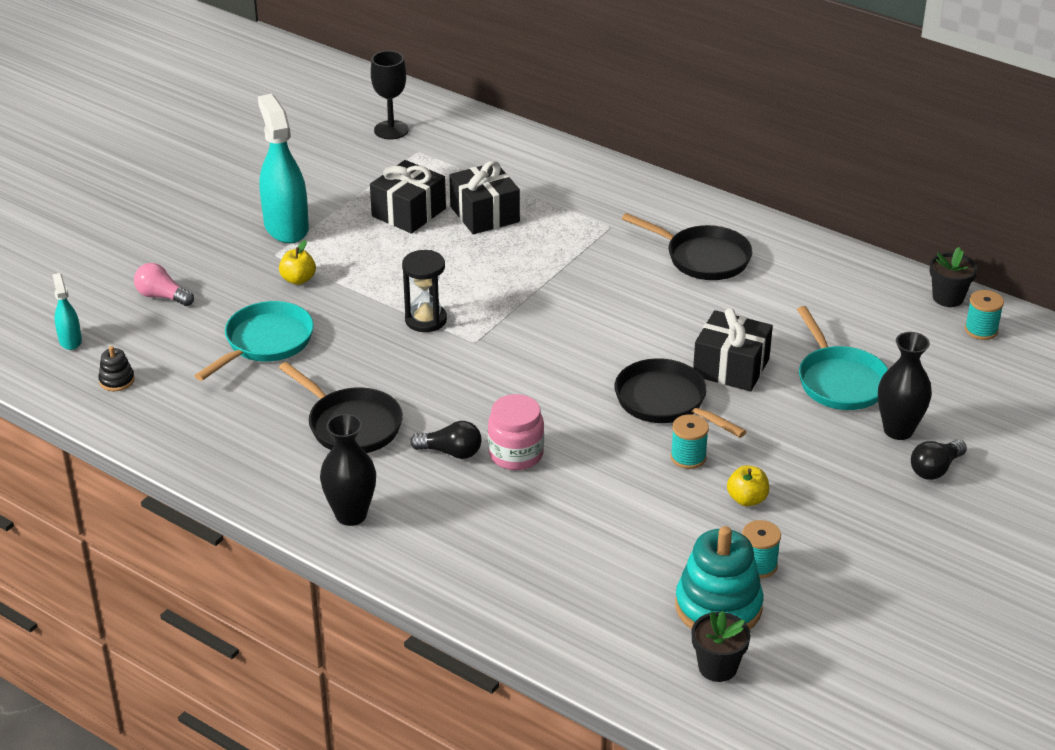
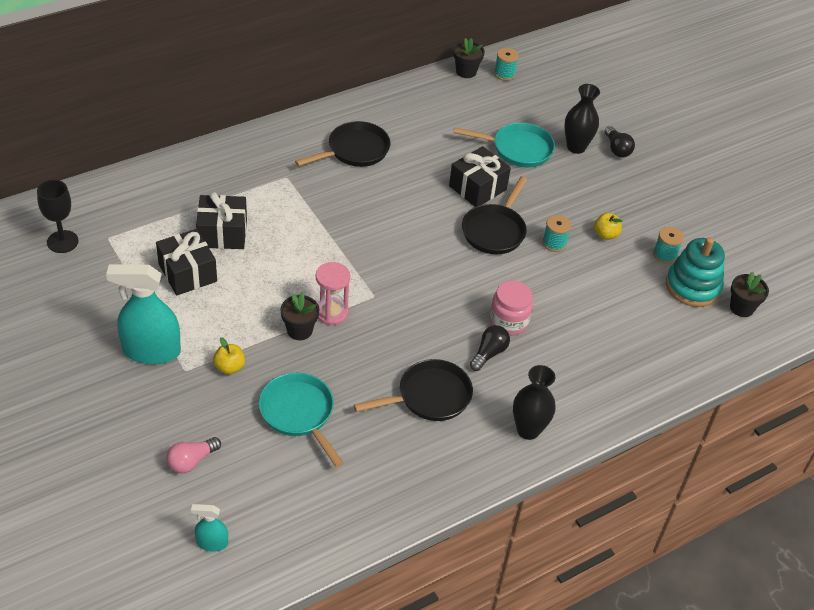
camera: 70 degrees left, 10 degrees up
black stacking toy [98,346,135,391] -> none
black hourglass [402,250,447,332] -> pink hourglass [316,262,350,325]
black pan [615,358,747,438] -> black pan turned 45 degrees counterclockwise [462,177,527,254]
none -> black flower pot [280,293,319,340]

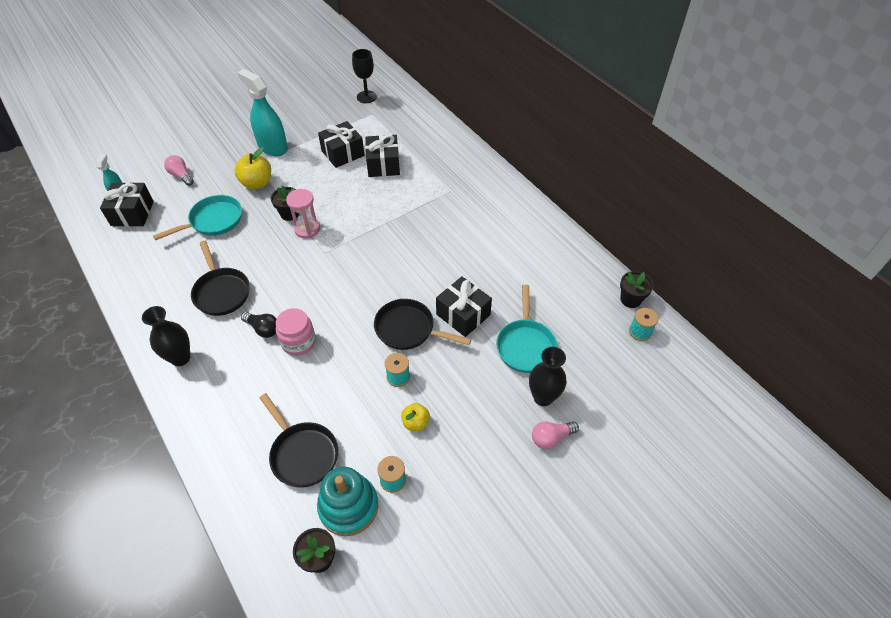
camera: 90 degrees right, 5 degrees up
turquoise spray bottle [106,264,181,364] -> turquoise spray bottle turned 45 degrees counterclockwise [237,69,288,156]
yellow apple [213,337,245,374] -> yellow apple [234,147,271,189], size x1.64
black pan [295,121,390,167] -> black pan moved to [260,393,338,488]
black light bulb [605,126,635,158] -> pink light bulb [532,421,579,449]
none -> black gift [100,182,154,227]

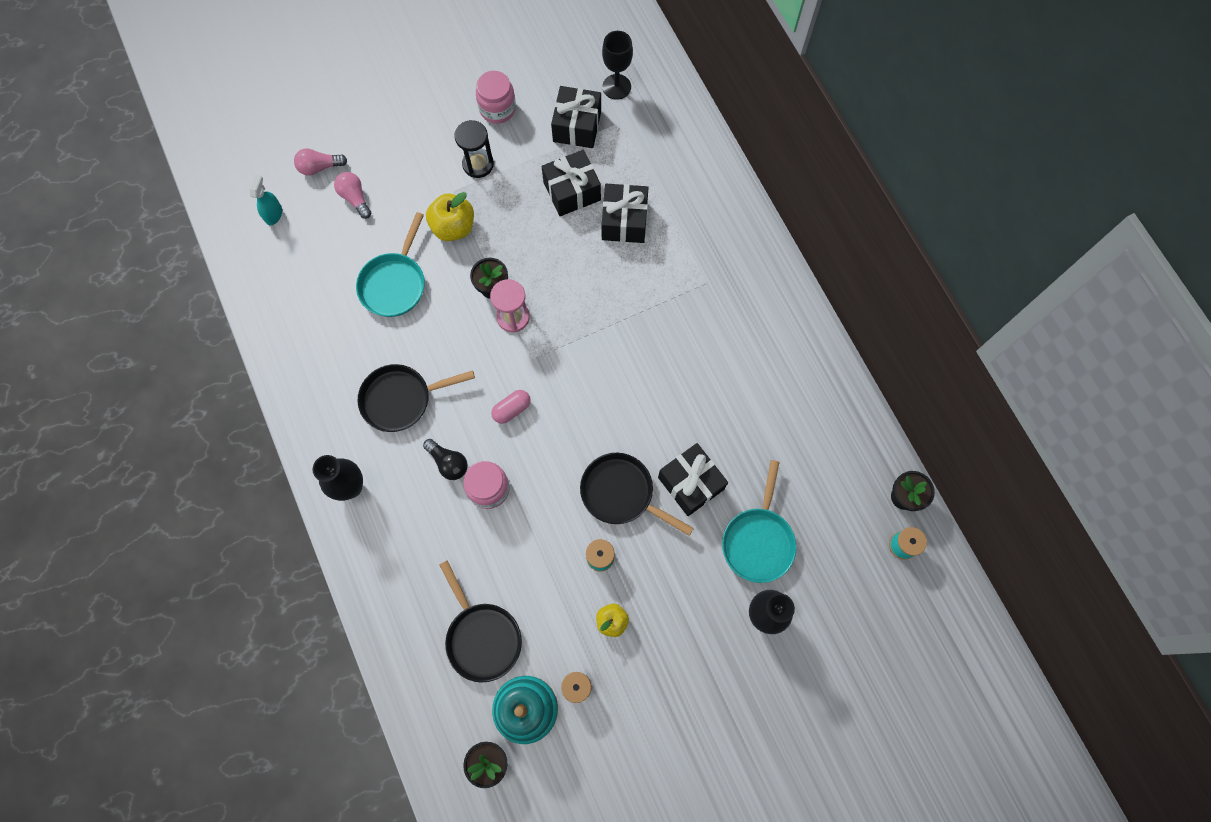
camera: 10 degrees right, 20 degrees up
black gift [100,182,154,227] -> black gift moved to [551,86,601,148]
turquoise pan [153,195,242,240] -> turquoise pan turned 135 degrees clockwise [356,212,425,317]
black pan [191,241,250,316] -> black pan turned 90 degrees clockwise [357,364,475,432]
turquoise spray bottle [237,69,288,156] -> black hourglass [454,120,494,178]
pink light bulb [532,421,579,449] -> pink light bulb moved to [294,148,347,176]
none -> pink jar [476,71,516,124]
none -> pink capsule [491,390,531,424]

